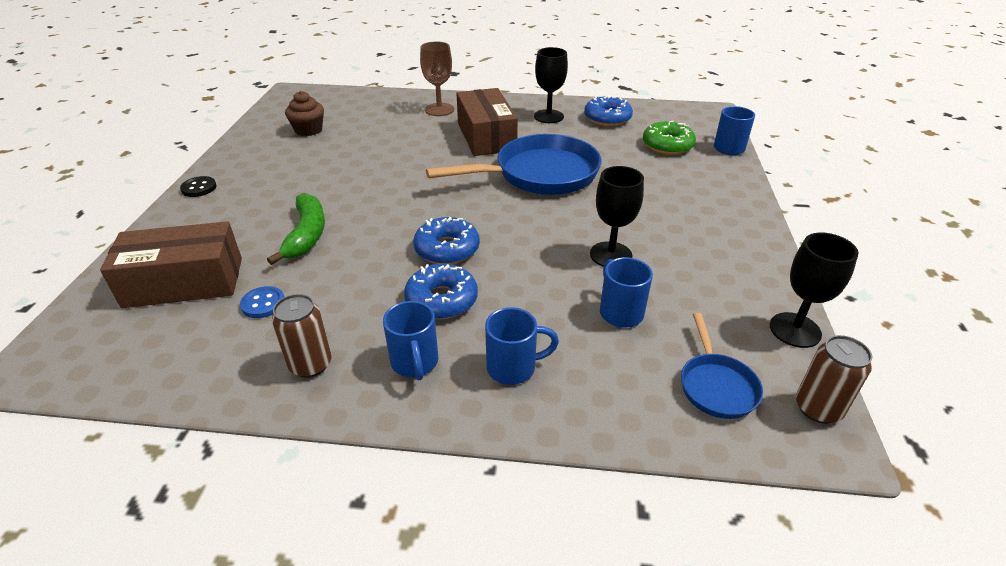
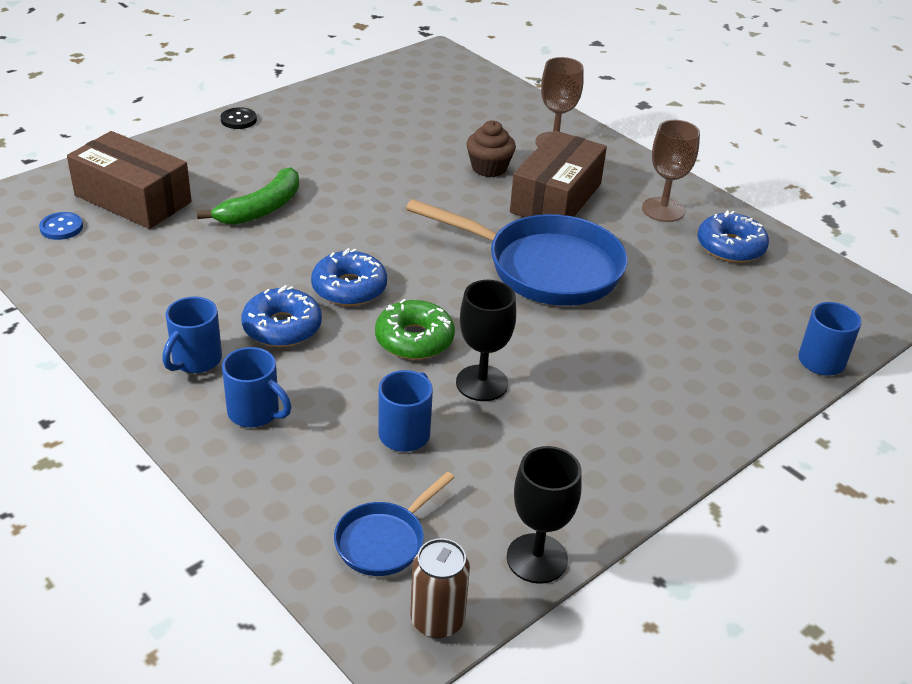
camera: 40 degrees right, 0 degrees up
blue button [240,286,284,318] -> blue button moved to [39,212,83,240]
brown can [272,294,332,378] -> none
brown cupcake [285,91,324,136] -> brown cupcake moved to [467,120,516,177]
black goblet [534,47,568,123] -> brown goblet [642,120,700,222]
green donut [643,121,696,155] -> green donut moved to [375,299,455,360]

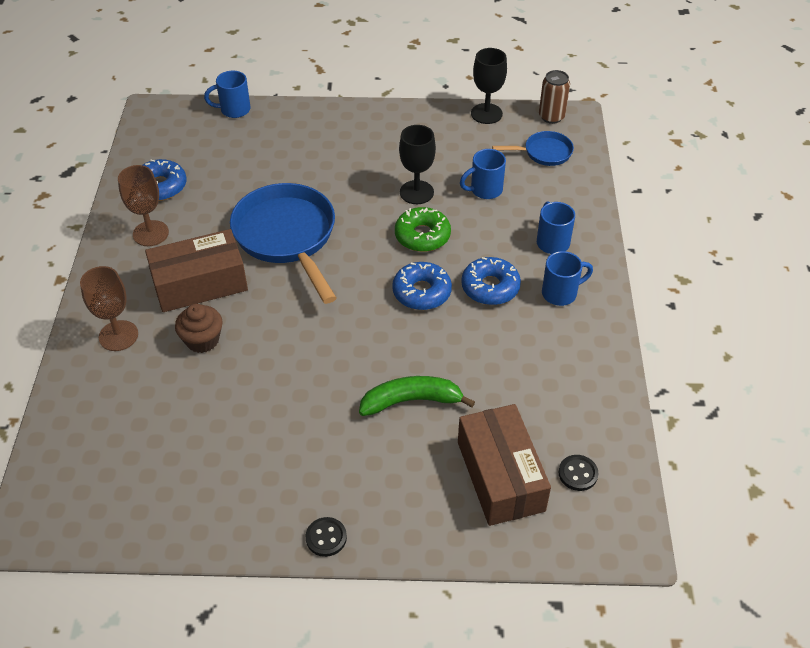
camera: 135 degrees left, 10 degrees up
blue button [39,212,83,240] -> black button [559,455,598,491]

